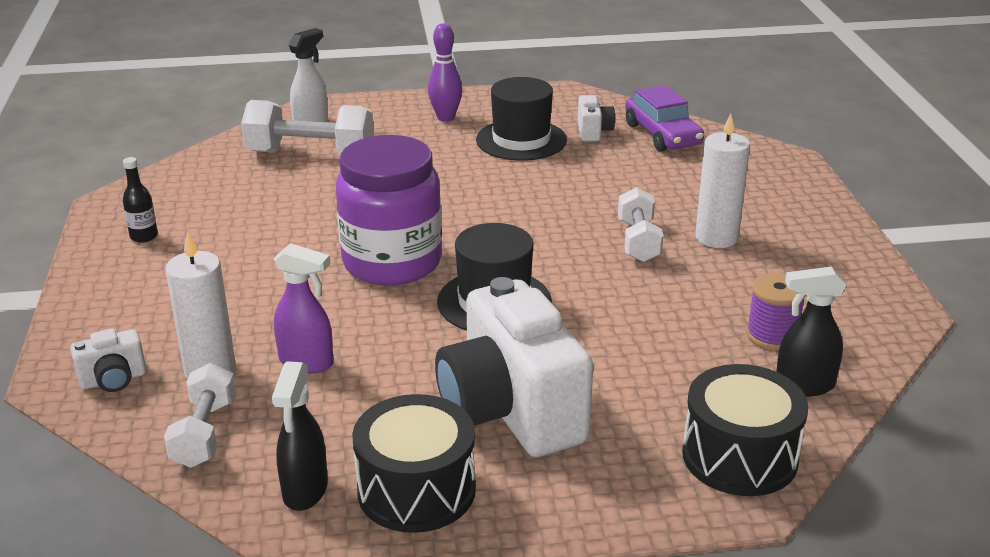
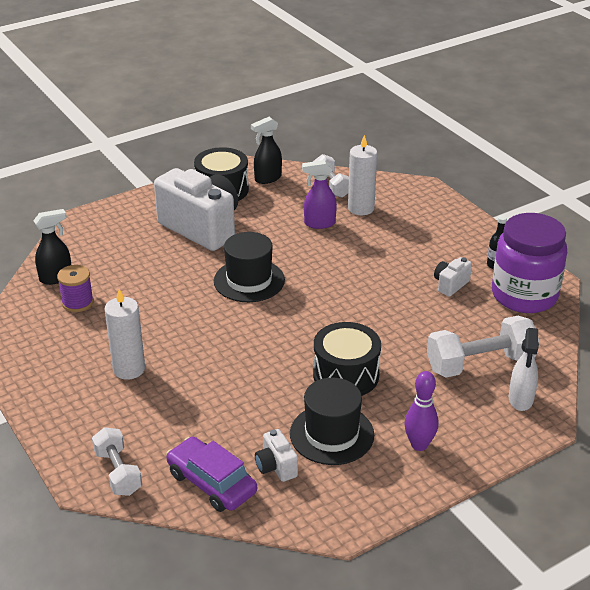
camera: 155 degrees right, 5 degrees up
white camera [70,329,147,392] -> white camera moved to [434,257,472,297]
black spray bottle [272,361,328,511] -> black spray bottle turned 105 degrees counterclockwise [251,117,282,184]
purple jar [336,135,442,285] -> purple jar moved to [492,213,567,313]
white dumbbell [618,187,663,262] -> white dumbbell moved to [92,427,142,496]
black drum [682,364,808,496] -> black drum moved to [313,322,381,396]

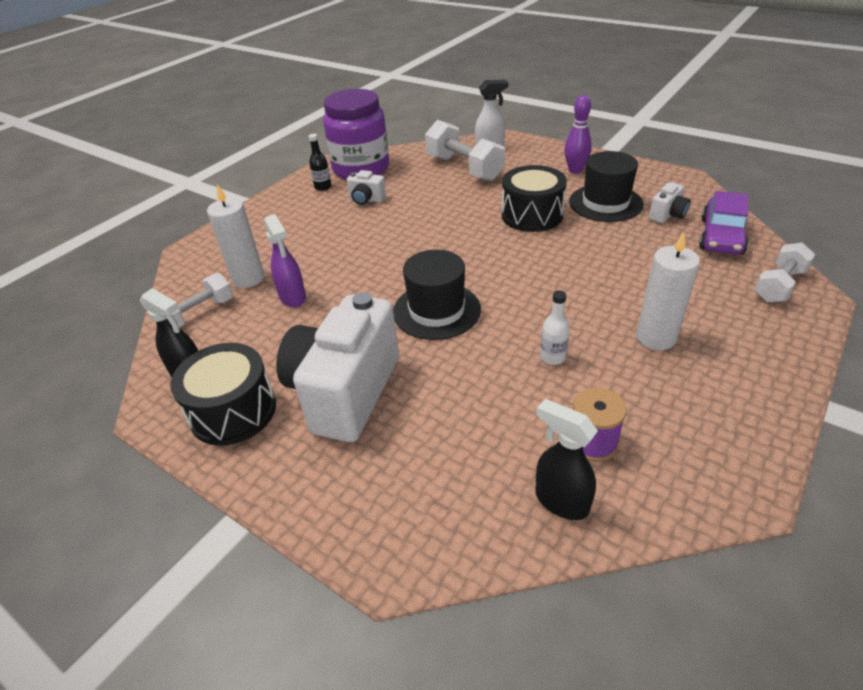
camera: 110 degrees left, 5 degrees up
none -> white bottle [540,291,570,365]

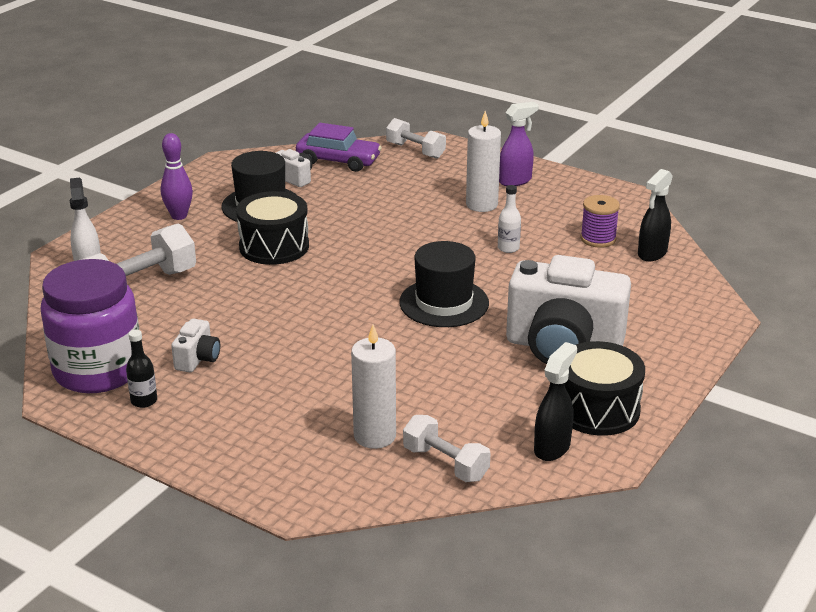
camera: 95 degrees left, 10 degrees down
purple spray bottle [264,214,306,307] -> purple spray bottle moved to [499,102,539,186]

